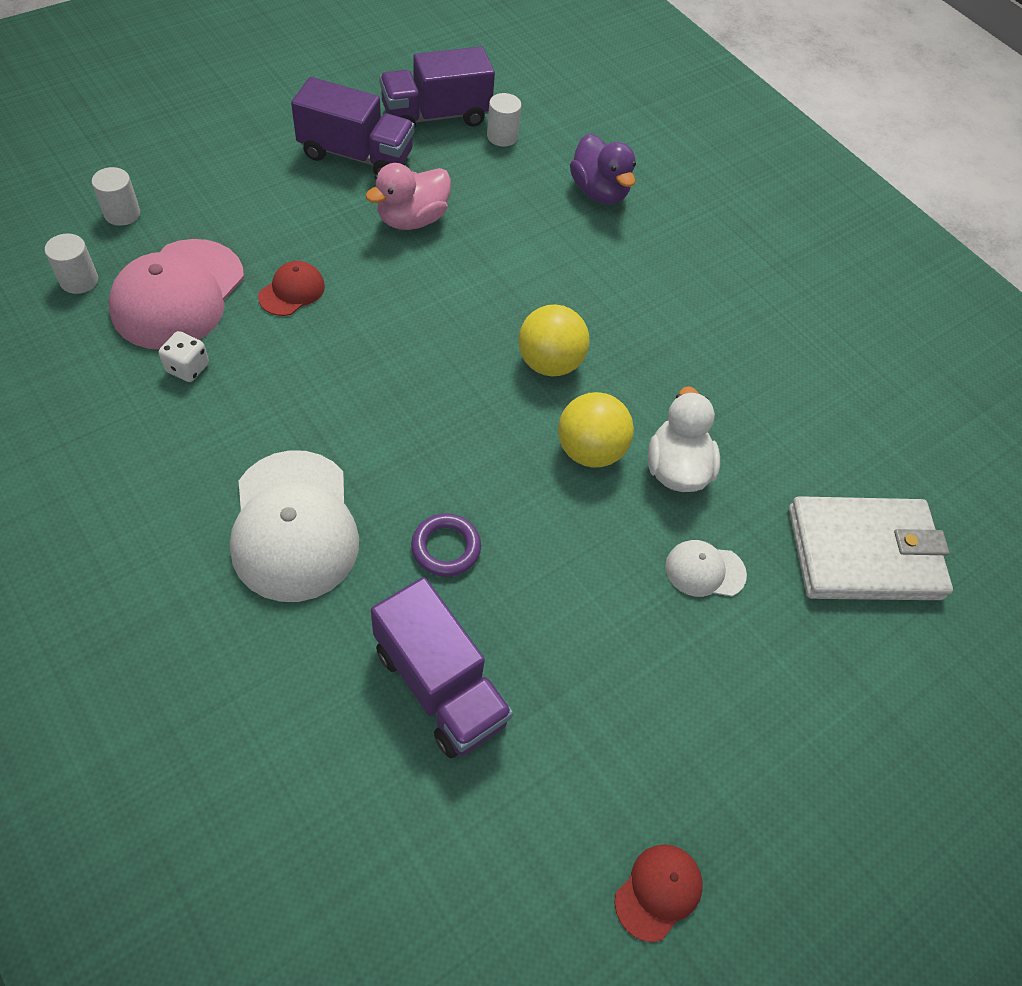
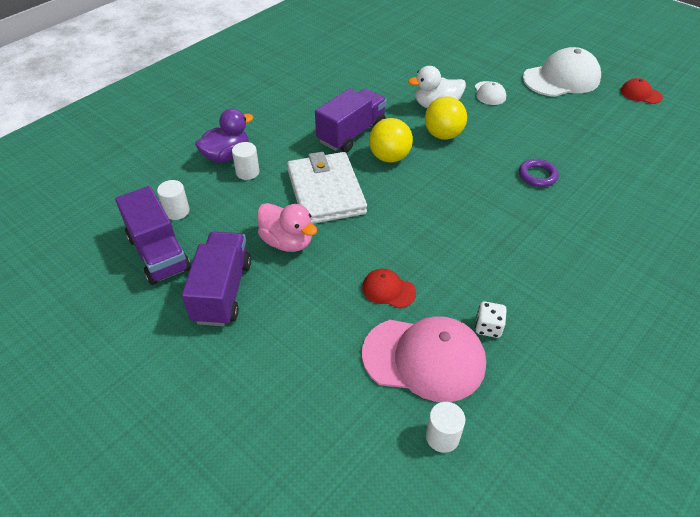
camera: 95 degrees left, 10 degrees down
white cylinder [92,167,140,226] -> white cylinder moved to [232,142,259,180]
white cap [230,450,359,602] -> white cap moved to [523,47,601,97]
purple truck [371,577,513,759] -> purple truck moved to [315,88,387,153]
white wallet [789,496,953,600] -> white wallet moved to [287,152,367,224]

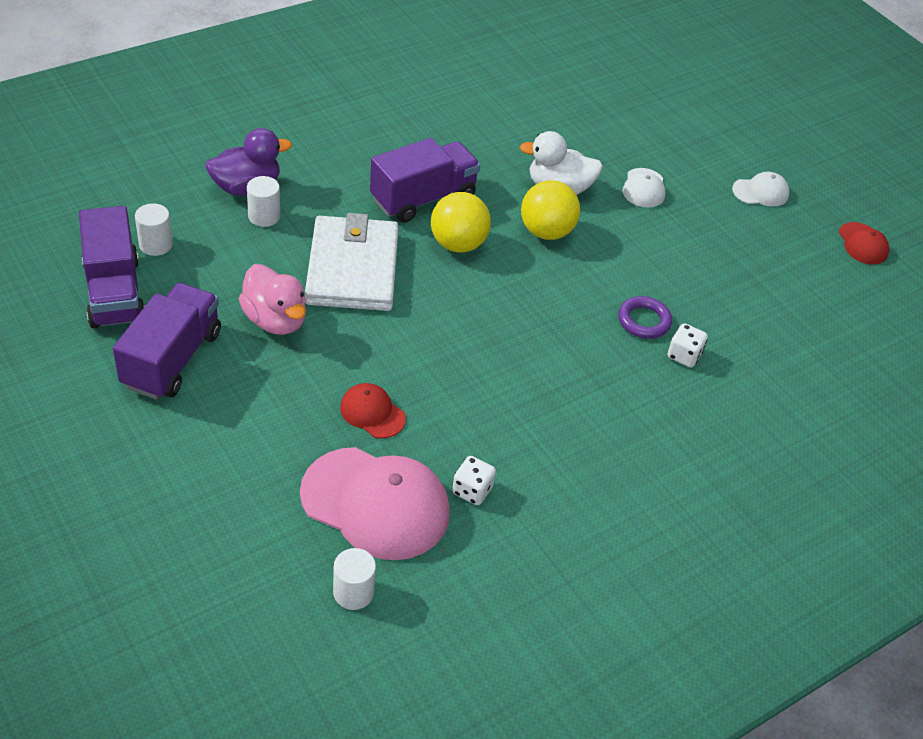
camera: 10 degrees right, 0 degrees up
white cap [523,47,601,97] -> white cap [732,172,790,207], size x0.49
red cap [621,78,663,104] -> red cap turned 150 degrees counterclockwise [839,222,889,264]
none -> white dice [668,323,708,367]

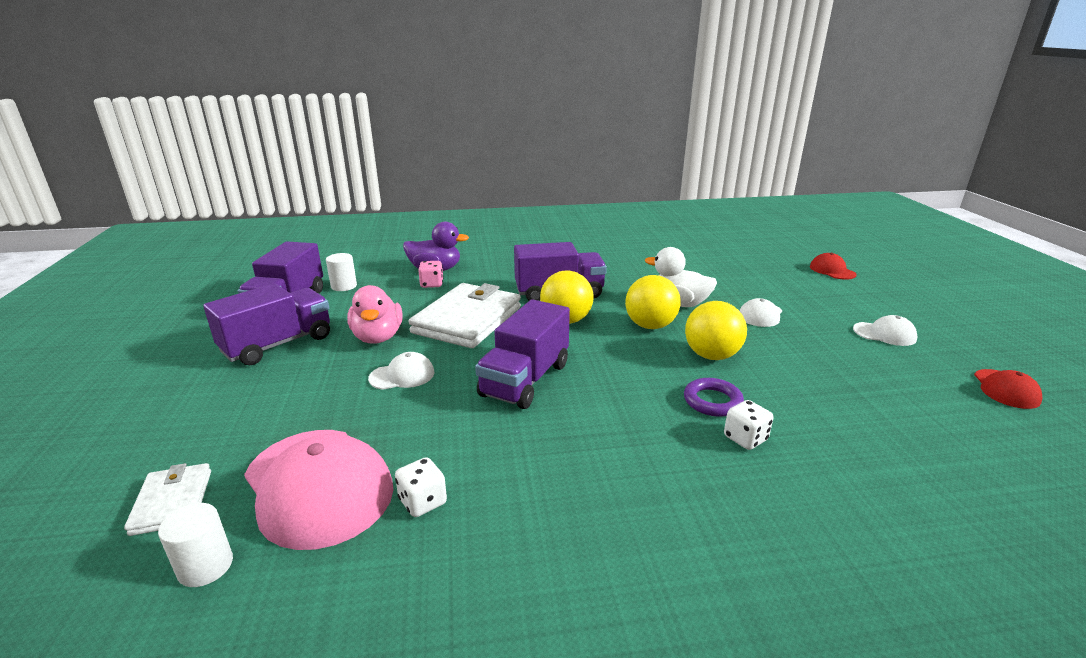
camera: 30 degrees right, 20 degrees down
white cylinder [247,176,280,227] -> pink dice [418,261,444,288]
red cap [340,383,406,439] -> red cap moved to [810,253,857,279]
none -> white wallet [124,463,211,536]
none -> white cap [368,352,434,390]
none -> purple truck [475,299,570,409]
none -> yellow ball [685,301,747,360]

